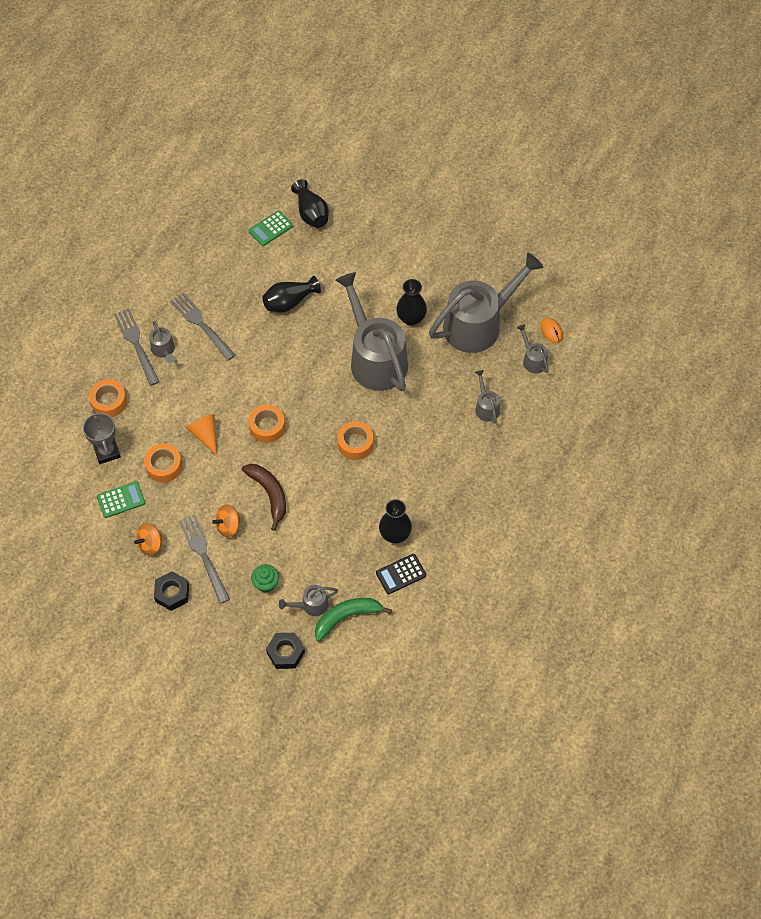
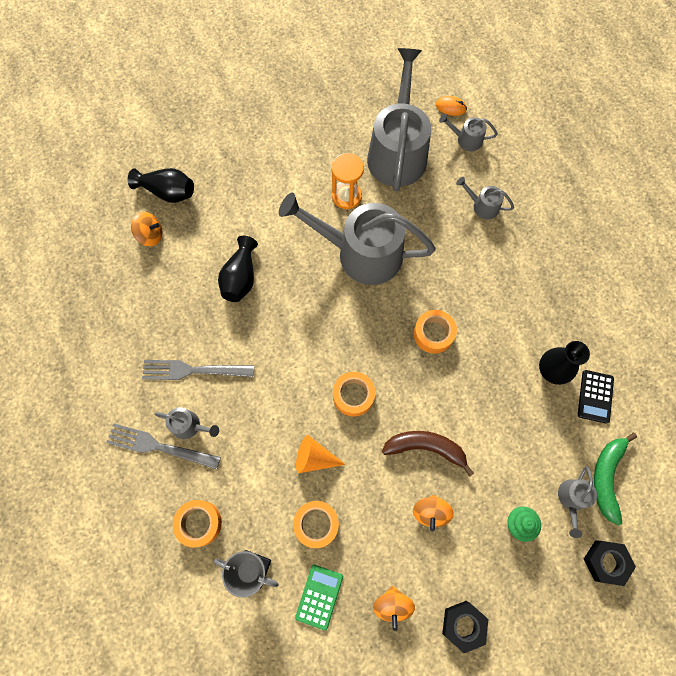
camera: 50 degrees left, 10 degrees up
grey fork [179,515,230,604] -> none
green calculator [249,210,293,246] -> orange spinning top [131,212,162,246]
black vase [396,279,427,326] -> orange hourglass [331,153,364,209]

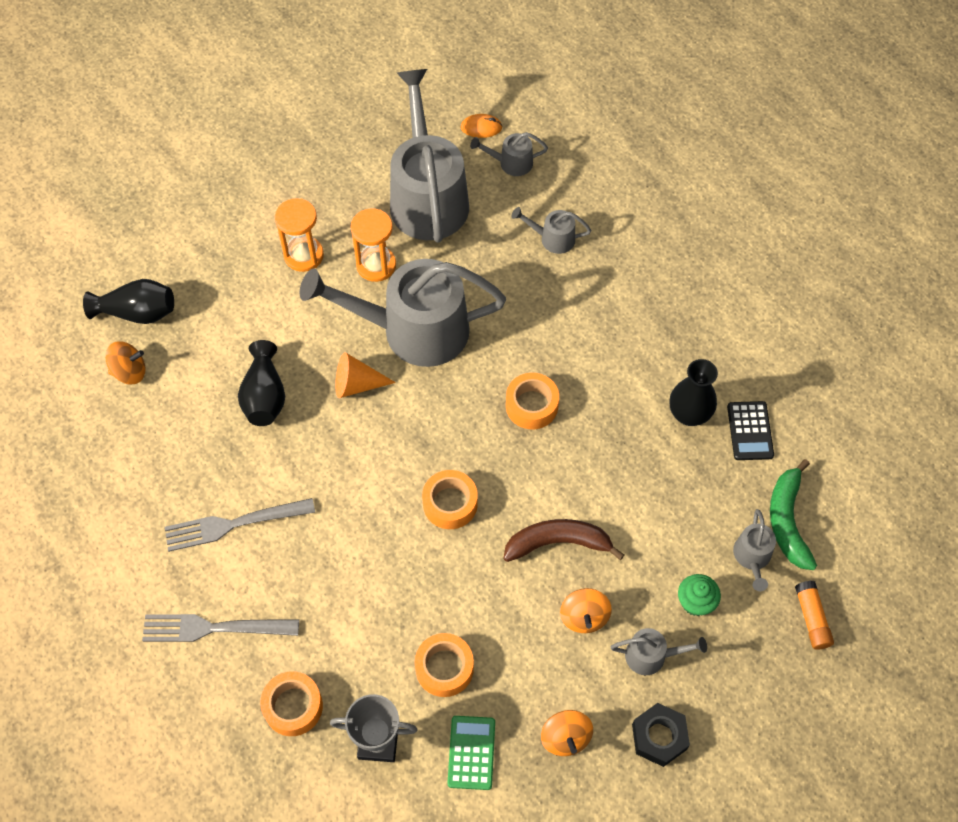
camera: 15 degrees left, 10 degrees down
grey watering can [155,407,219,439] -> grey watering can moved to [610,628,707,675]
orange cone [296,435,346,473] -> orange cone moved to [335,352,396,398]
black nut [584,540,636,586] -> orange glue stick [795,581,834,650]
none -> orange hourglass [275,198,324,272]

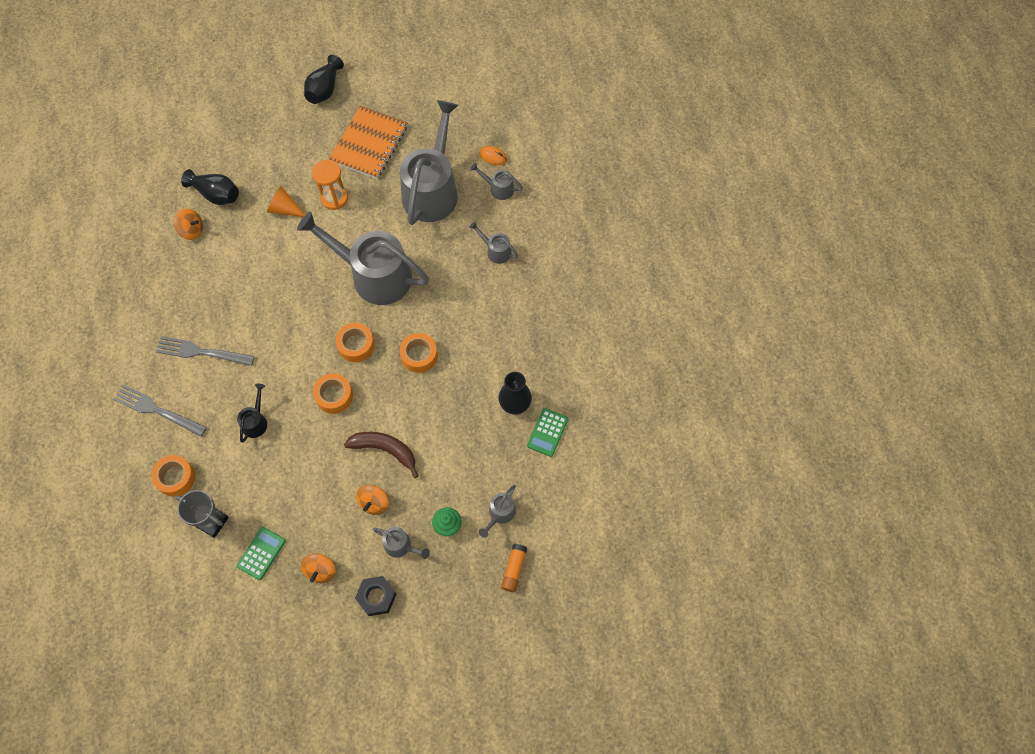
camera: 25 degrees right, 5 degrees up
black vase [238,340,285,426] -> black vase moved to [304,55,344,104]
orange cone [335,352,396,398] -> orange cone moved to [267,186,305,217]
orange hourglass [351,208,396,282] -> none
orange tape [415,633,474,697] -> orange tape moved to [336,323,375,362]
black calculator [727,401,774,460] -> green calculator [527,408,568,457]
green banana [770,459,817,570] -> none
none -> black watering can [237,384,267,443]
none -> orange notebook [329,106,407,179]

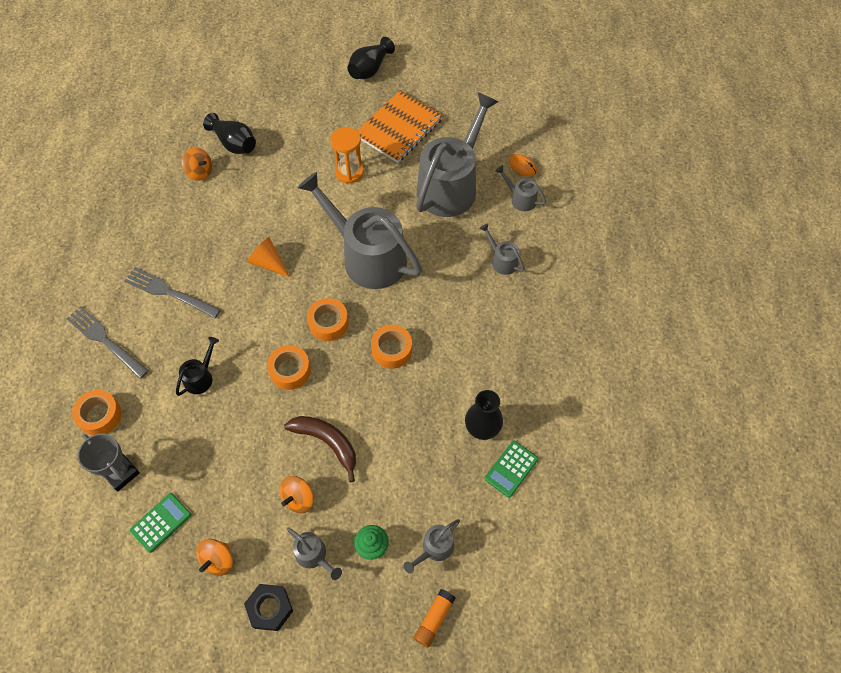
camera: 15 degrees right, 5 degrees down
orange cone [267,186,305,217] -> orange cone moved to [247,237,289,277]

